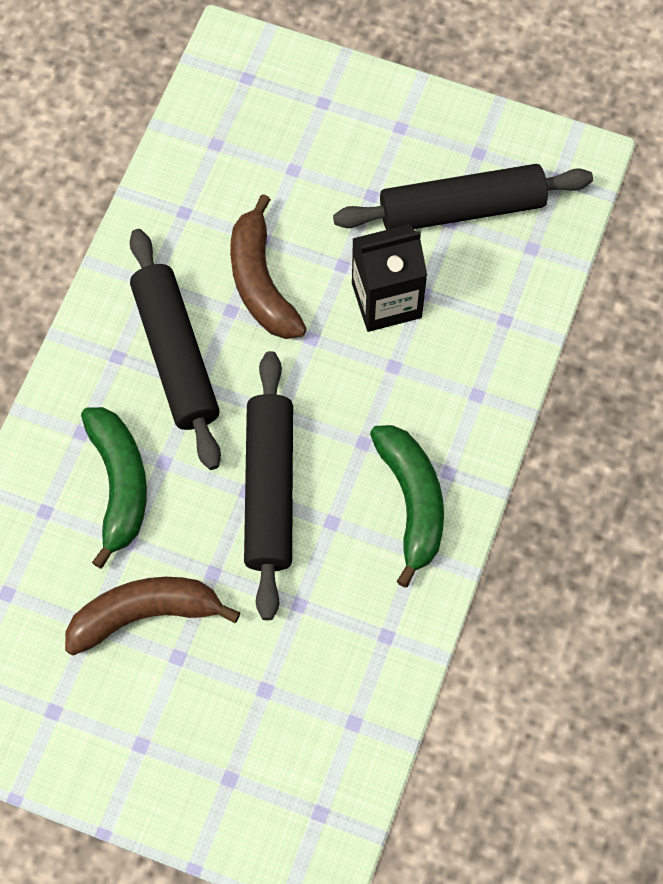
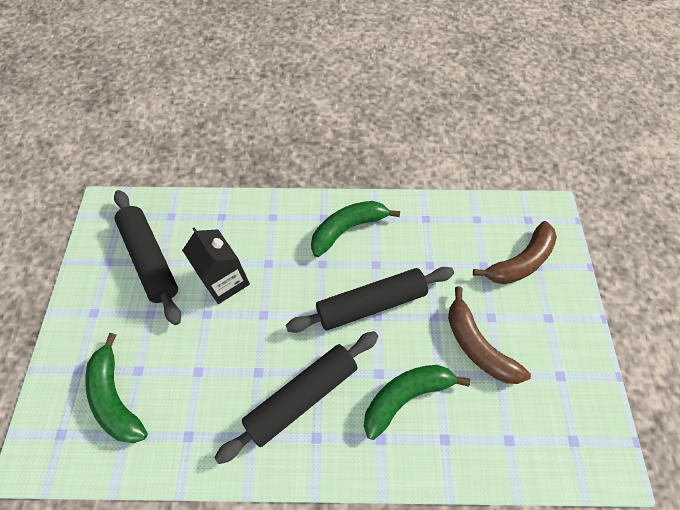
camera: 110 degrees left, 5 degrees down
brown banana [230,194,307,339] -> brown banana moved to [473,221,557,284]
none -> green banana [85,333,148,443]

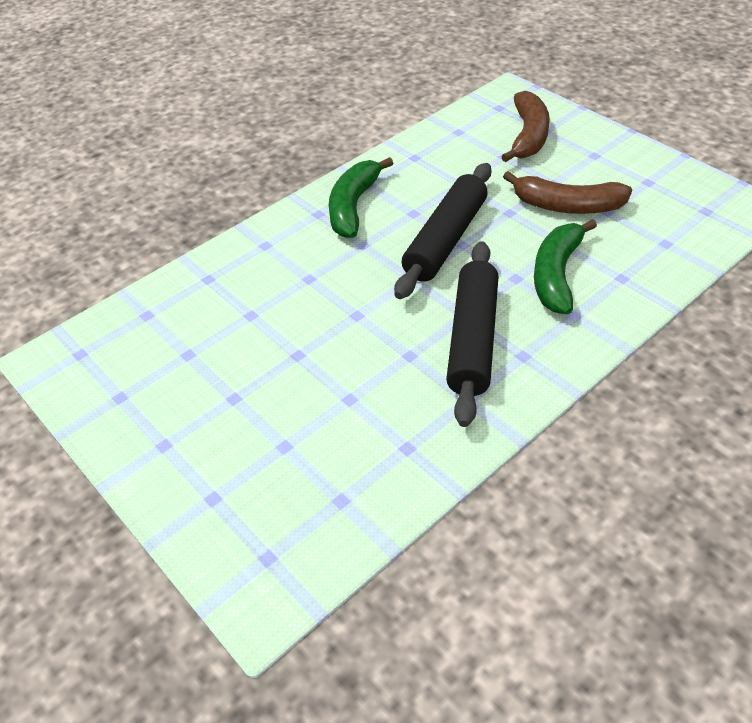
camera: 40 degrees left, 15 degrees down
green banana [85,333,148,443] -> none
black rolling pin [114,190,181,325] -> none
black carton [182,227,250,304] -> none

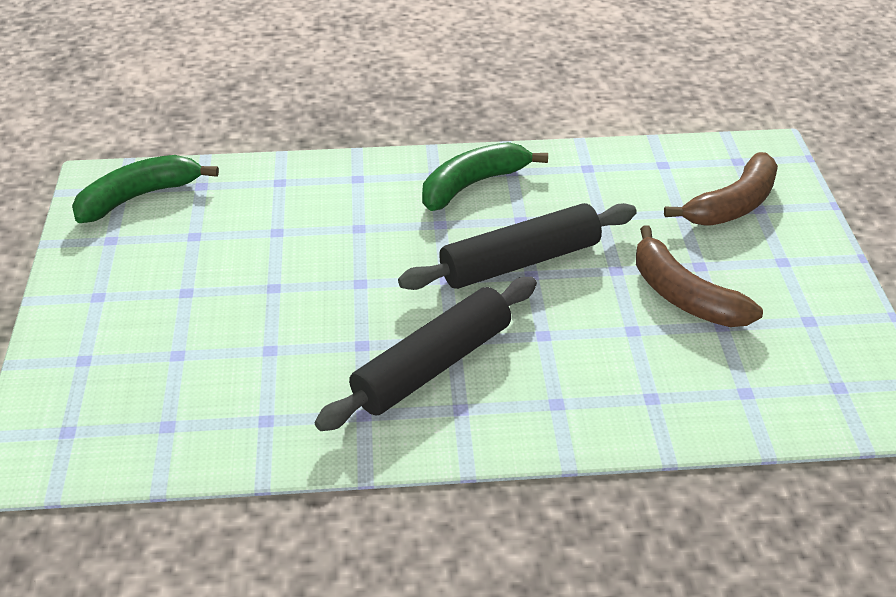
camera: 35 degrees right, 5 degrees down
green banana [534,219,597,314] -> green banana moved to [72,155,219,223]

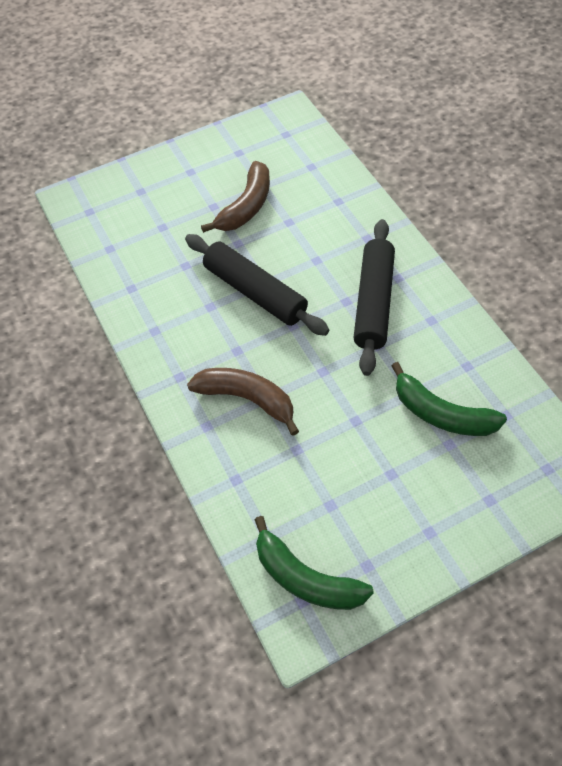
camera: 110 degrees left, 15 degrees up
black rolling pin [315,277,537,431] -> black rolling pin turned 75 degrees clockwise [353,219,395,376]
green banana [422,142,548,211] -> green banana moved to [391,362,507,436]
brown banana [664,152,778,226] -> brown banana moved to [187,368,299,436]

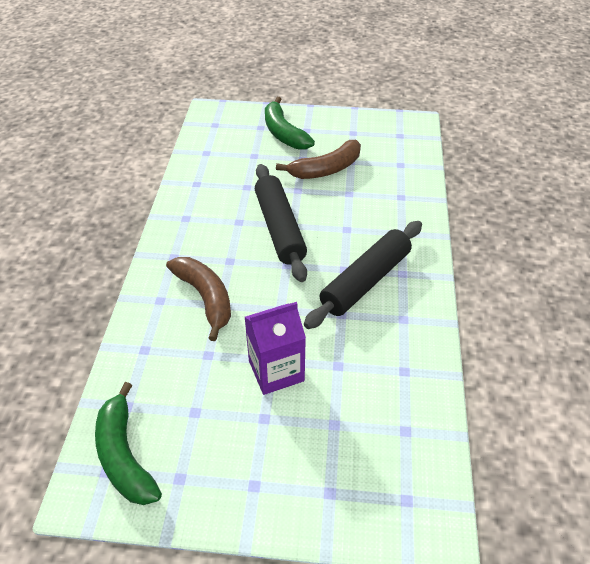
camera: 30 degrees right, 10 degrees down
green banana [391,362,507,436] -> green banana moved to [265,97,315,149]
none -> purple carton [245,302,306,395]

